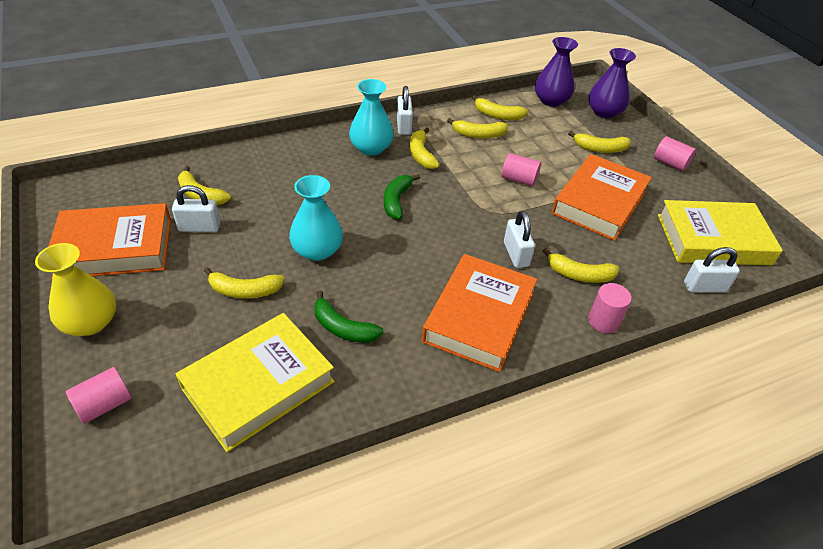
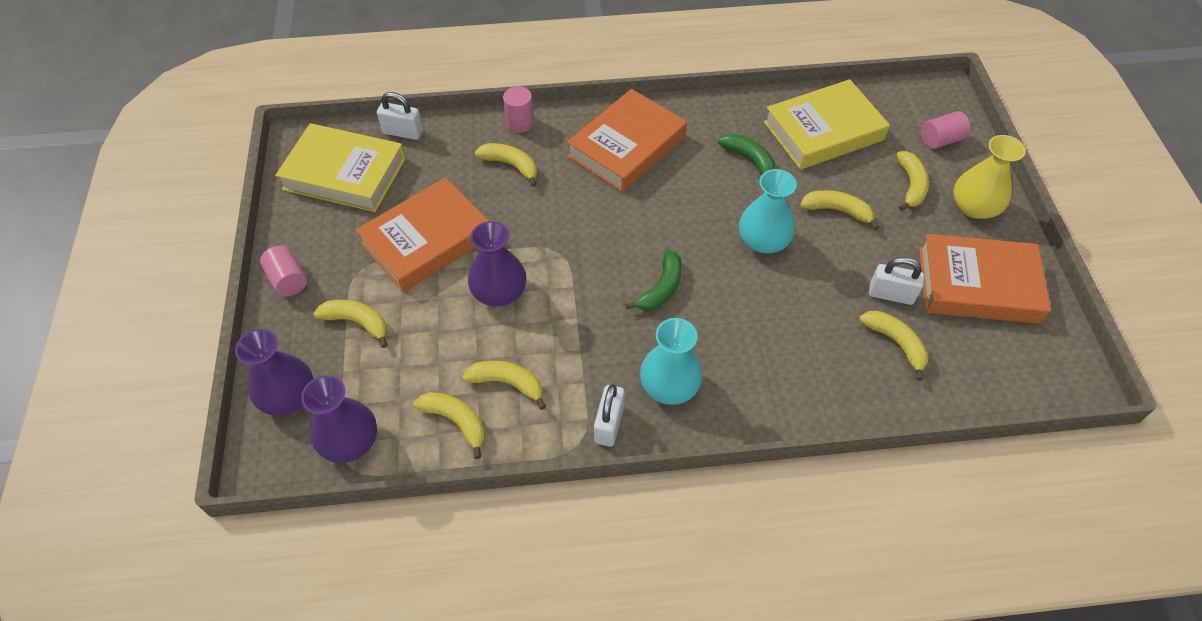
camera: 160 degrees left, 10 degrees up
yellow banana [410,128,440,169] -> yellow banana moved to [896,151,929,211]
pink cylinder [501,153,541,186] -> purple vase [468,221,526,307]
white padlock [504,211,535,268] -> none

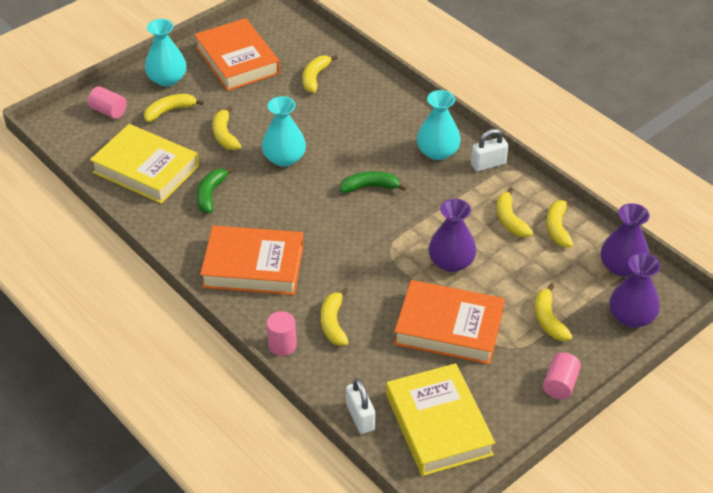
camera: 125 degrees left, 10 degrees down
white padlock [869,257,924,305] -> none
yellow vase [953,135,1026,219] -> turquoise vase [145,19,186,87]

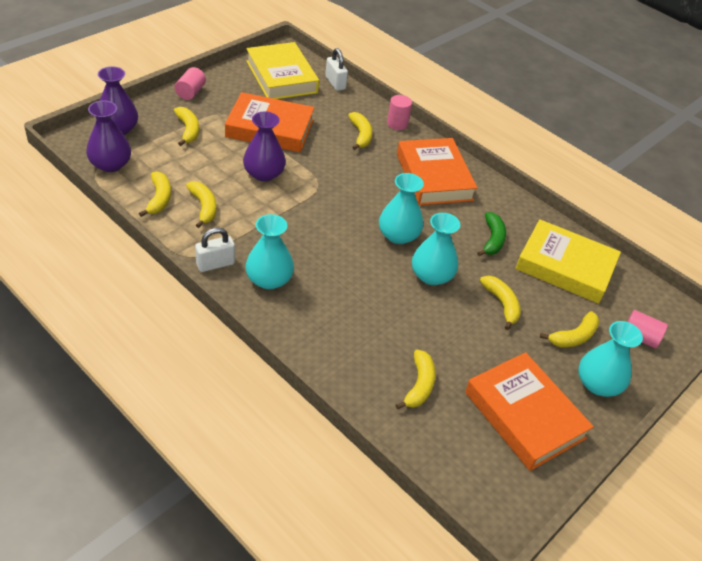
camera: 170 degrees right, 0 degrees up
orange book [200,226,304,295] -> orange book turned 75 degrees clockwise [397,138,477,205]
green banana [340,171,406,193] -> none
none -> turquoise vase [379,173,424,244]

